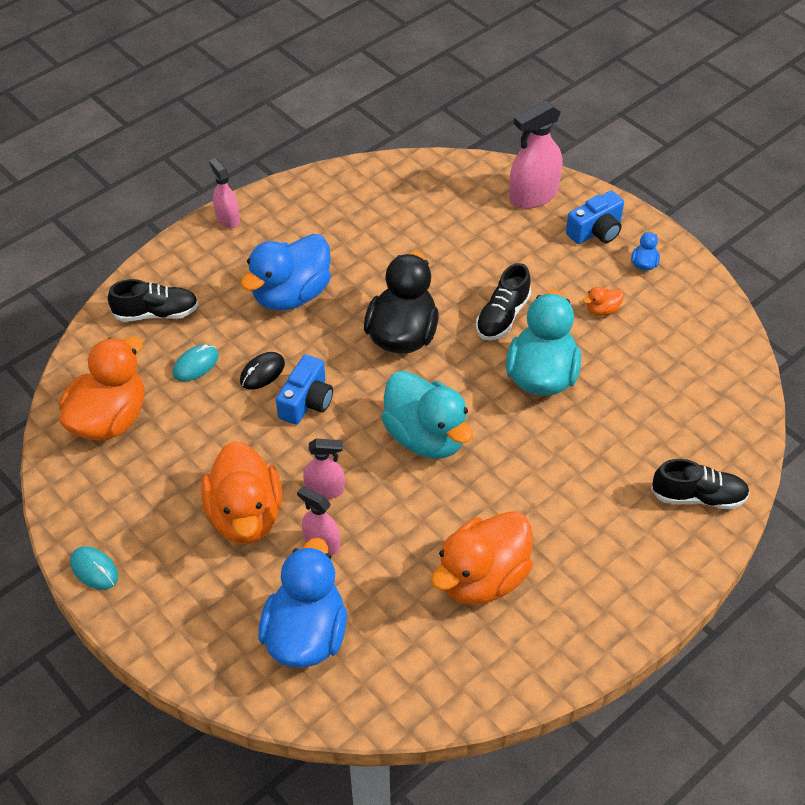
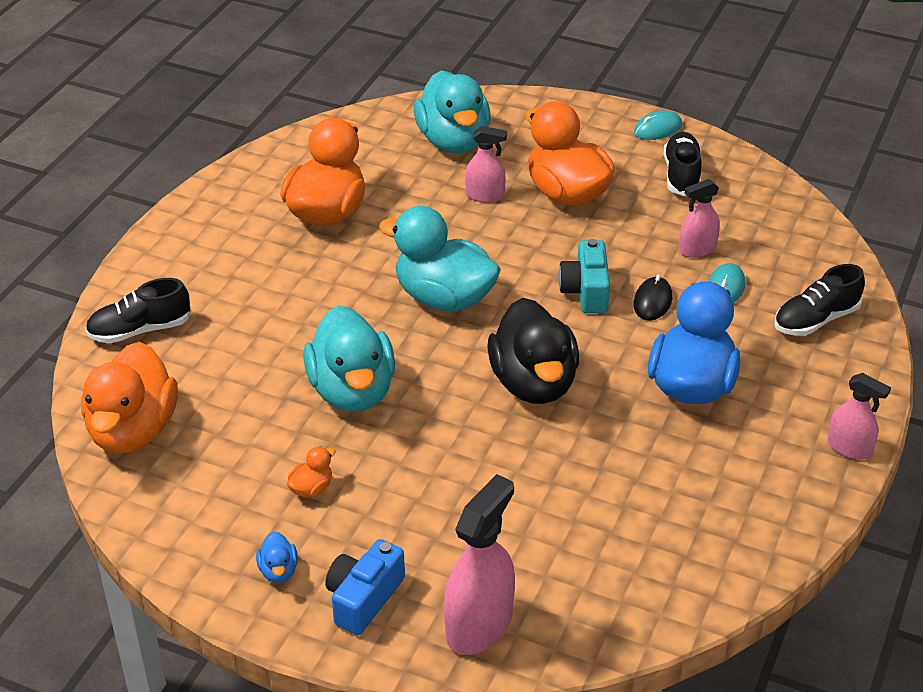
camera: 155 degrees right, 10 degrees down
orange duck [59,336,144,441] -> orange duck moved to [81,342,178,453]
turquoise mouse [70,546,118,590] -> turquoise mouse turned 45 degrees counterclockwise [634,110,682,140]
blue duck [259,538,347,668] -> turquoise duck [414,70,491,153]
blue camera [276,354,333,425] -> turquoise camera [558,239,610,313]
pink spray bottle [303,438,345,499] -> pink spray bottle moved to [679,179,720,258]
black shoe [476,263,531,340] -> black shoe moved to [664,132,702,196]

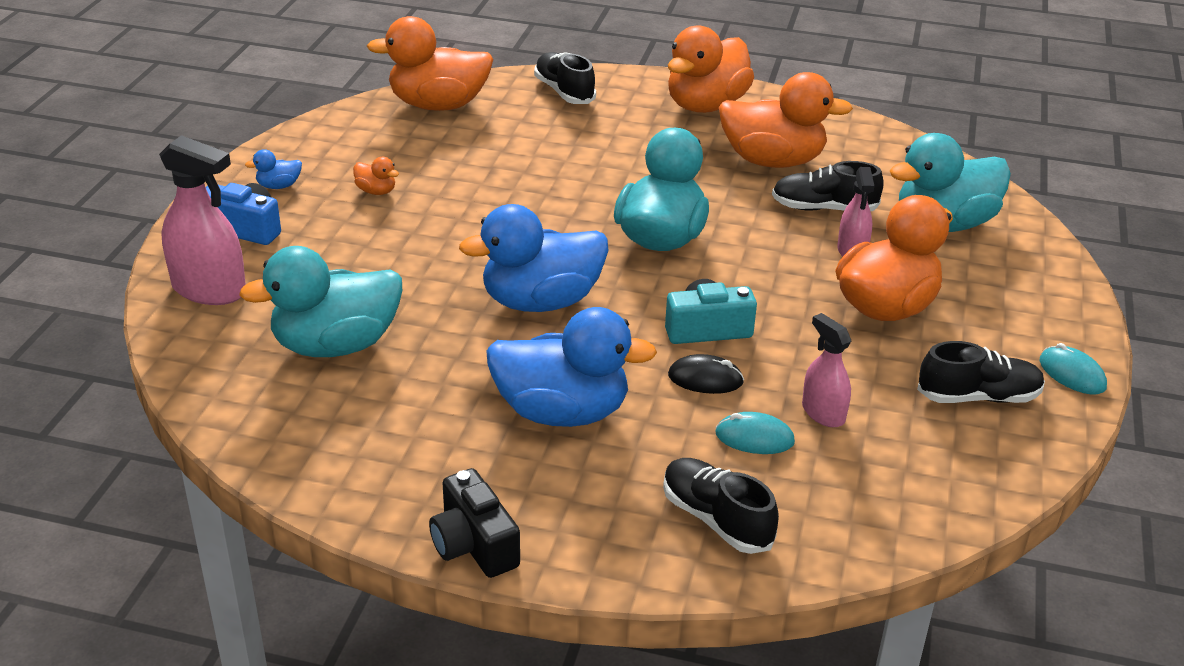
camera: 80 degrees right, 5 degrees down
turquoise duck [303,305,395,412] -> turquoise duck moved to [239,246,402,357]
black duck [487,298,579,404] -> blue duck [459,204,609,312]
pink spray bottle [828,373,891,460] -> black camera [429,468,520,578]
none -> orange duck [668,25,754,113]
none -> black shoe [772,161,884,212]

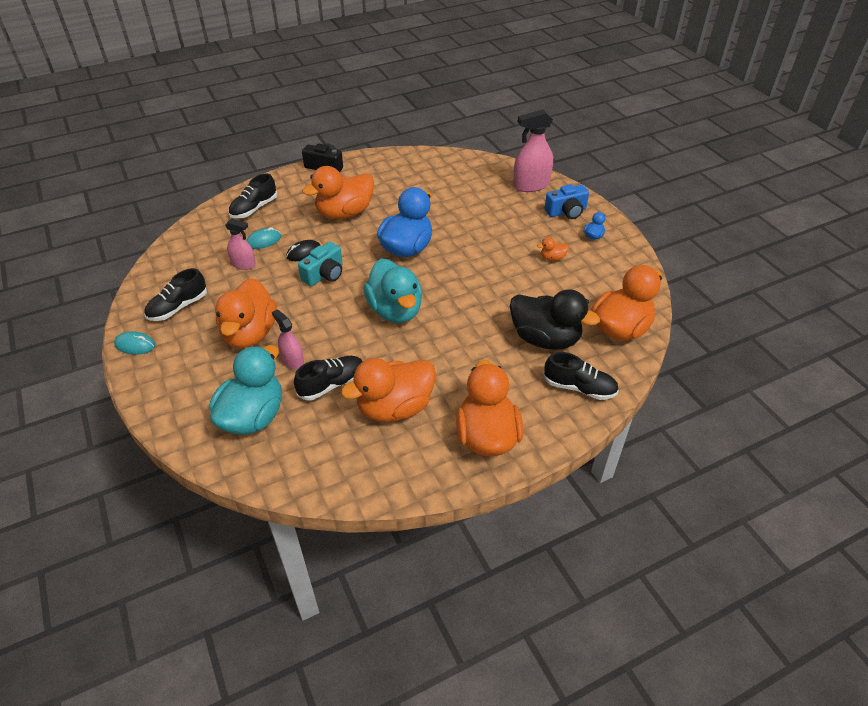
camera: 140 degrees right, 10 degrees up
turquoise duck [239,246,402,357] -> none
blue duck [486,307,657,427] -> orange duck [302,166,374,219]
black shoe [663,458,779,554] -> black shoe turned 120 degrees clockwise [228,174,277,218]
none -> black duck [510,289,600,350]

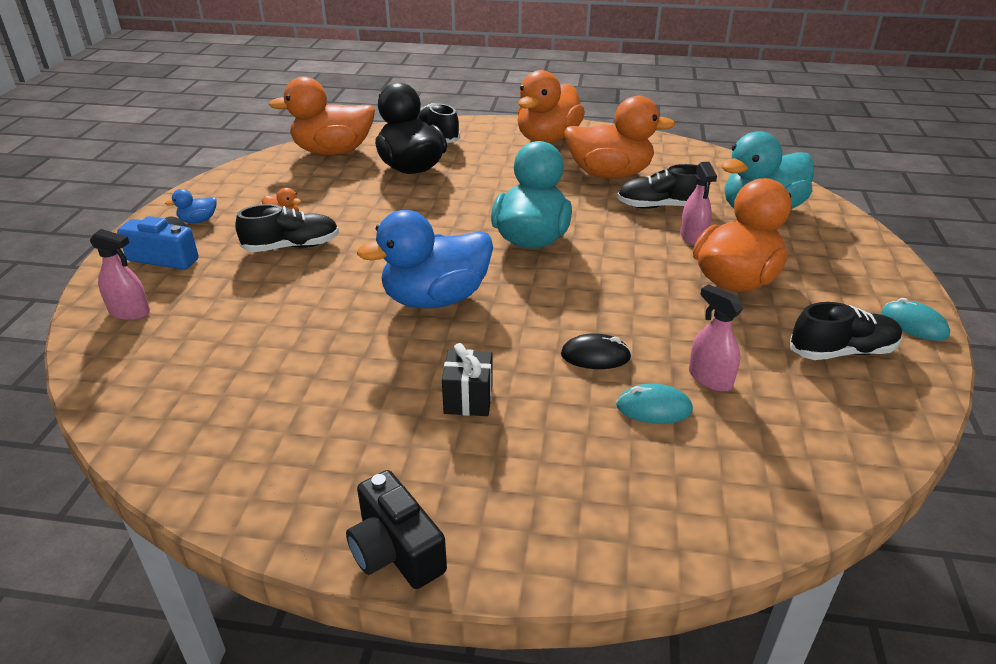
camera: 145 degrees left, 10 degrees down
black shoe [228,174,277,218] -> black shoe moved to [235,204,339,252]
turquoise camera [298,242,343,286] -> none
orange duck [302,166,374,219] -> black gift [442,343,493,416]
pink spray bottle [513,109,553,192] -> pink spray bottle [90,229,150,320], size x0.59

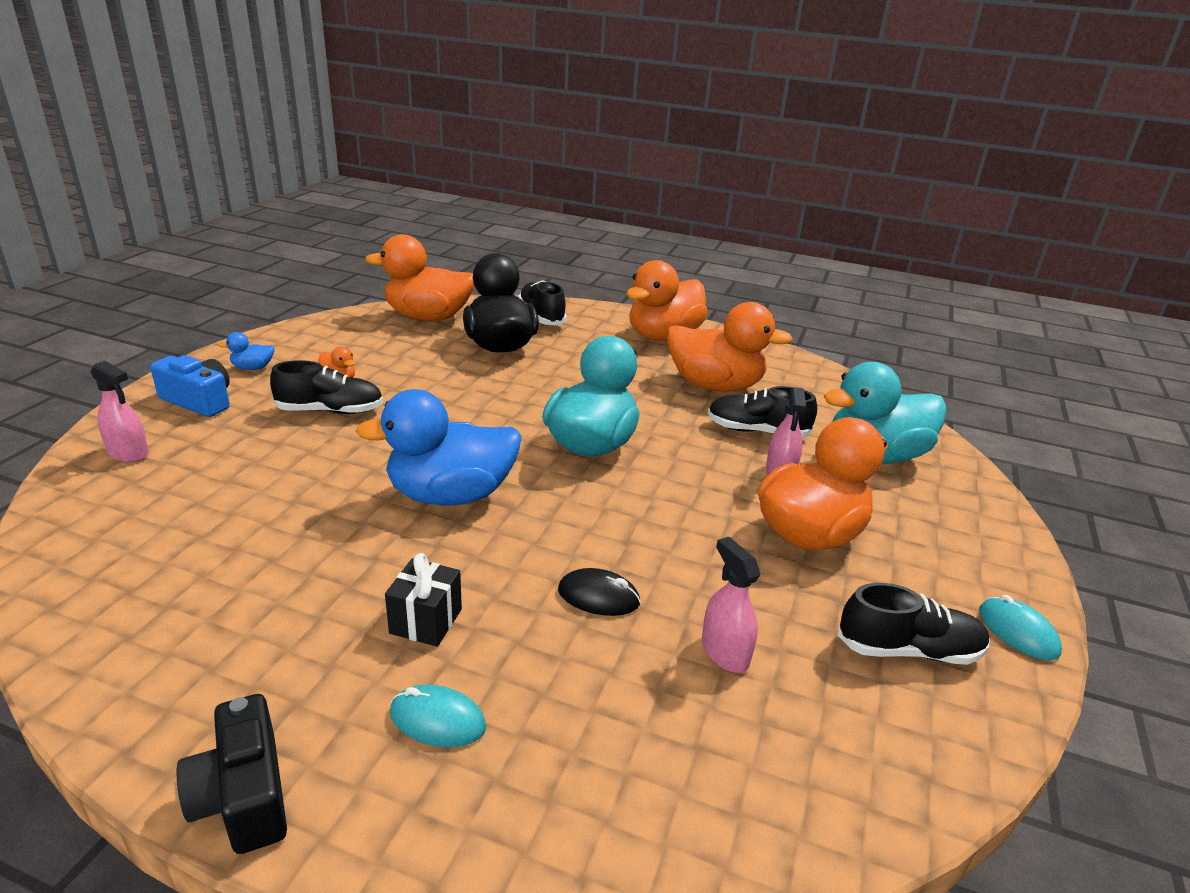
camera: 10 degrees right, 5 degrees down
turquoise mouse [616,384,693,424] -> turquoise mouse moved to [390,684,486,747]

